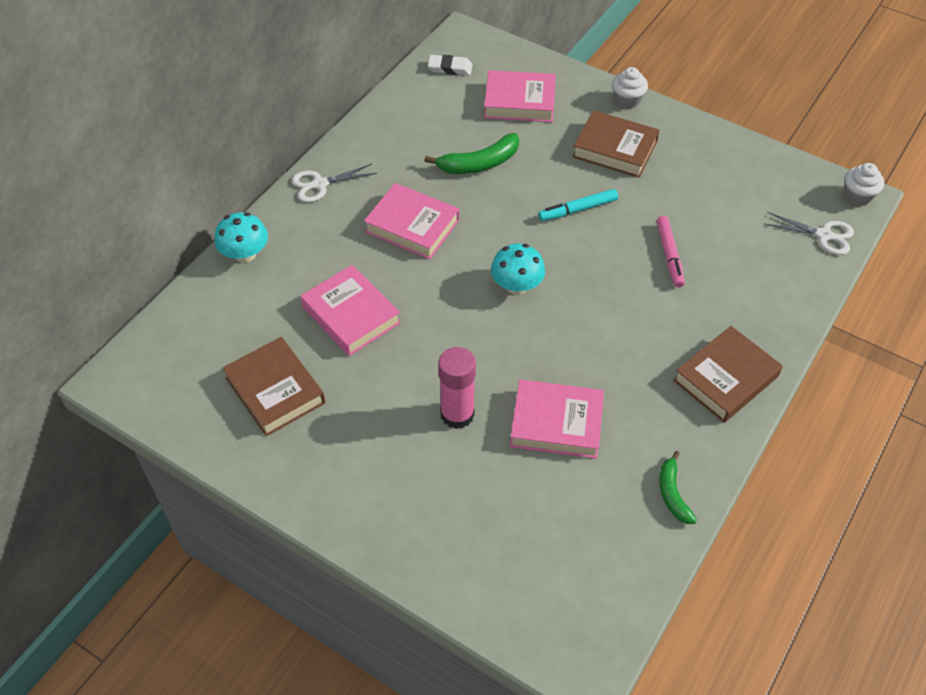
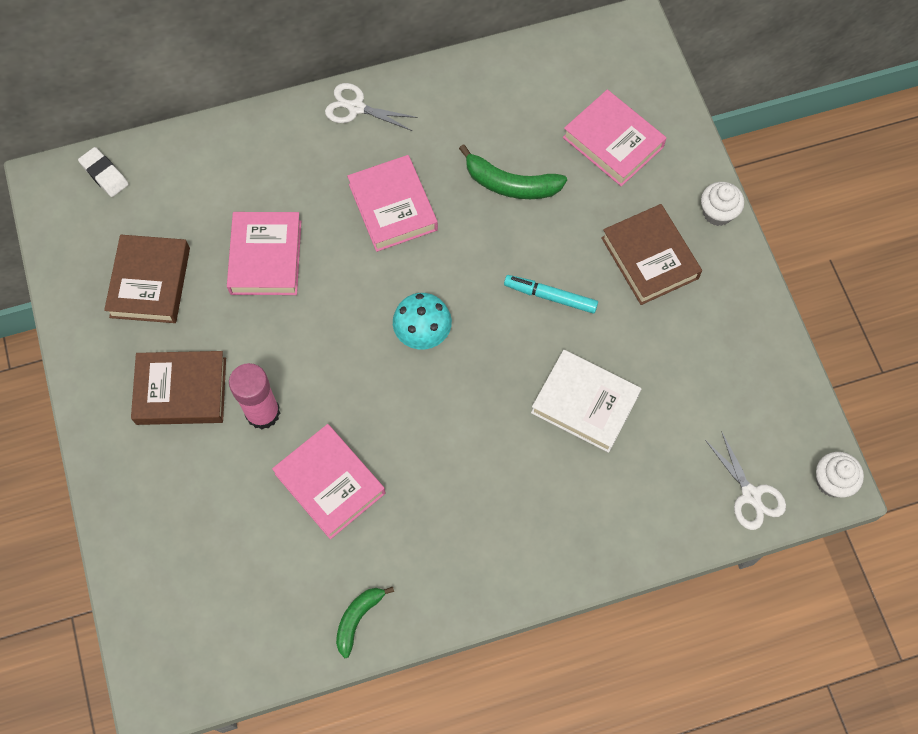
camera: 40 degrees right, 15 degrees up
turquoise mushroom [214,212,268,263] -> none
white eraser [428,55,473,75] -> white eraser moved to [78,147,129,197]
pink marker [656,216,685,288] -> white book [531,350,642,453]
brown book [673,326,783,423] -> brown book moved to [131,351,226,425]

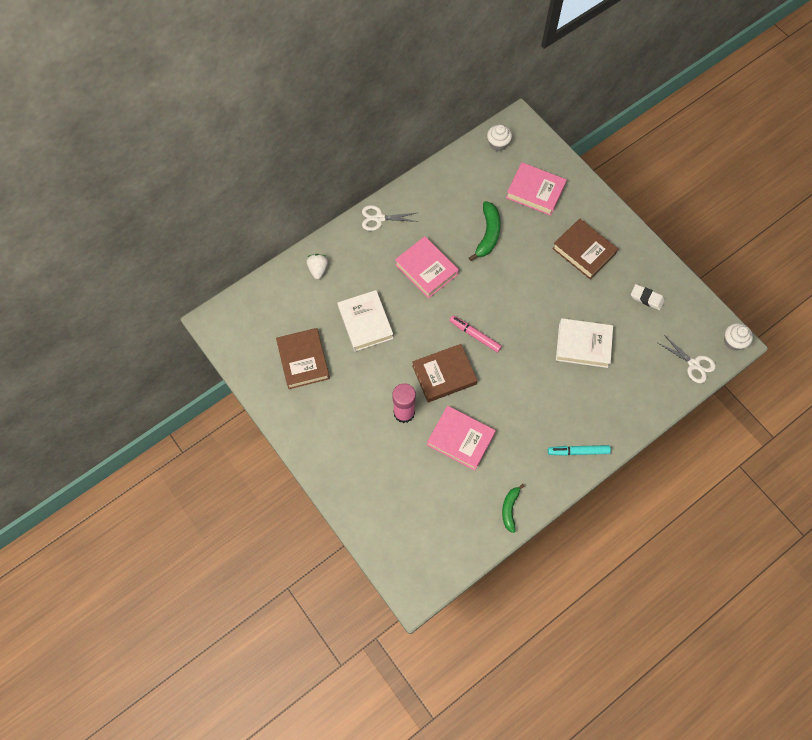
camera: 20 degrees left, 0 degrees up
white eraser [78,147,129,197] -> white eraser moved to [631,284,665,310]
brown book [131,351,226,425] -> brown book moved to [412,344,477,402]
pink book [227,212,301,295] -> white book [337,290,394,352]
turquoise mushroom [393,293,452,349] -> pink marker [449,316,502,353]
green banana [459,144,567,199] -> green banana turned 75 degrees counterclockwise [469,201,501,261]
turquoise marker [504,275,598,314] -> turquoise marker moved to [548,445,611,456]
white cupcake [701,182,744,226] -> white cupcake moved to [487,125,512,151]
none -> white strawberry [306,254,328,280]

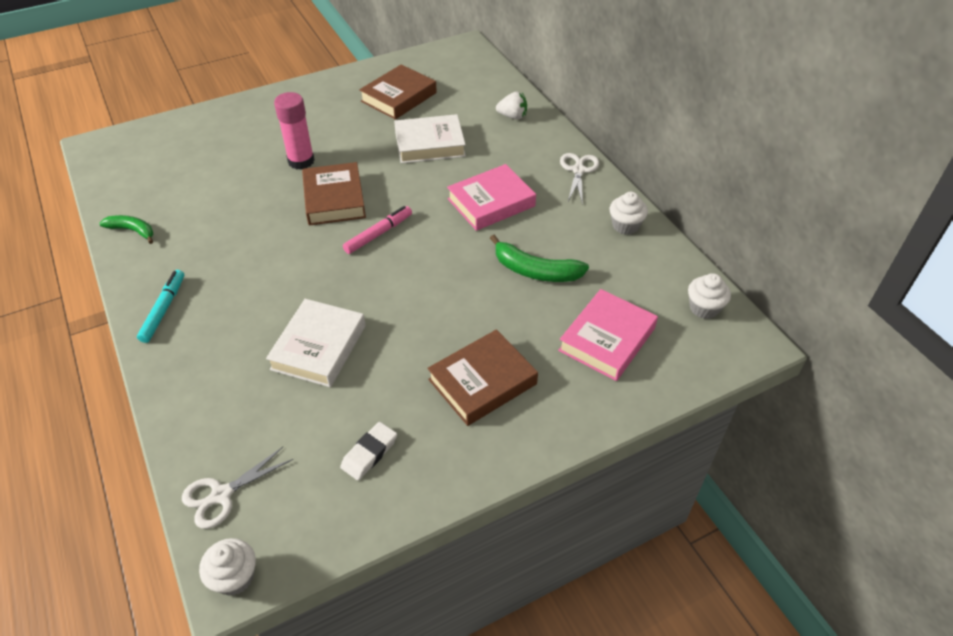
camera: 100 degrees right, 20 degrees down
brown book [276,328,330,389] -> brown book turned 45 degrees counterclockwise [359,64,437,120]
pink book [427,406,496,471] -> none
none -> white cupcake [610,192,648,235]

